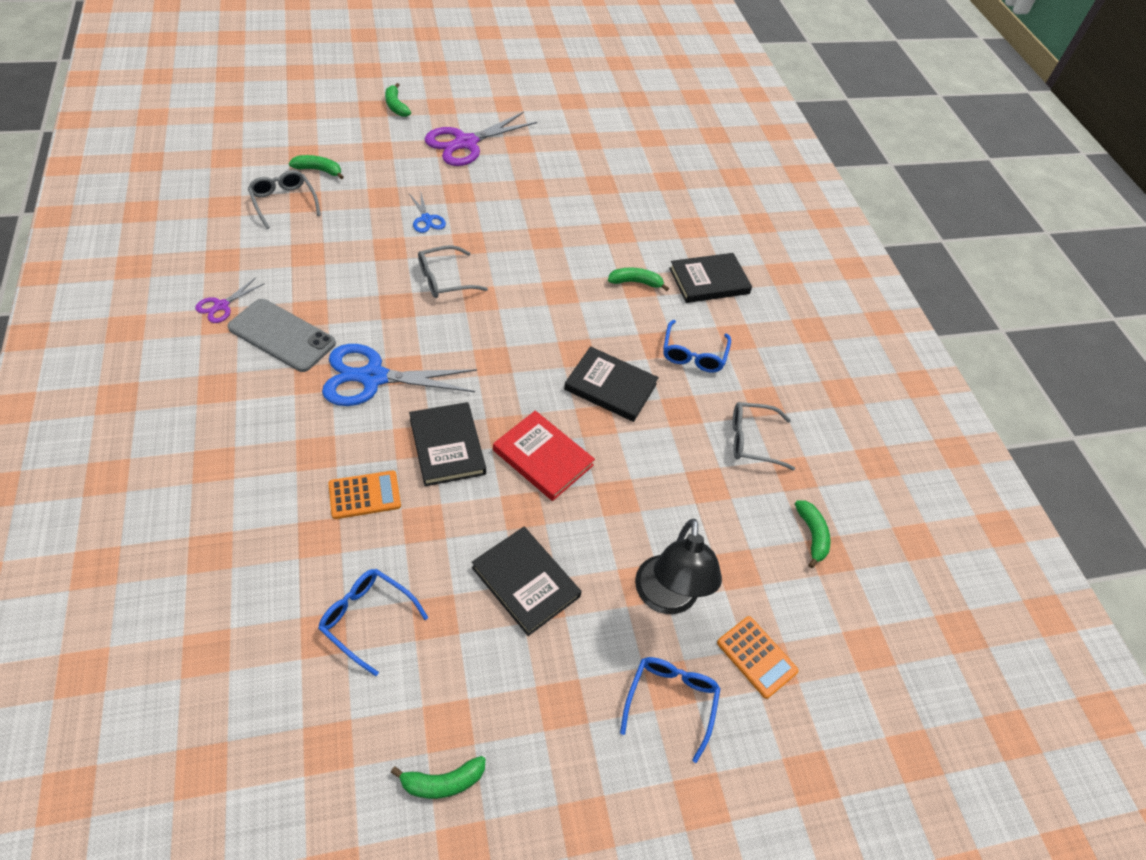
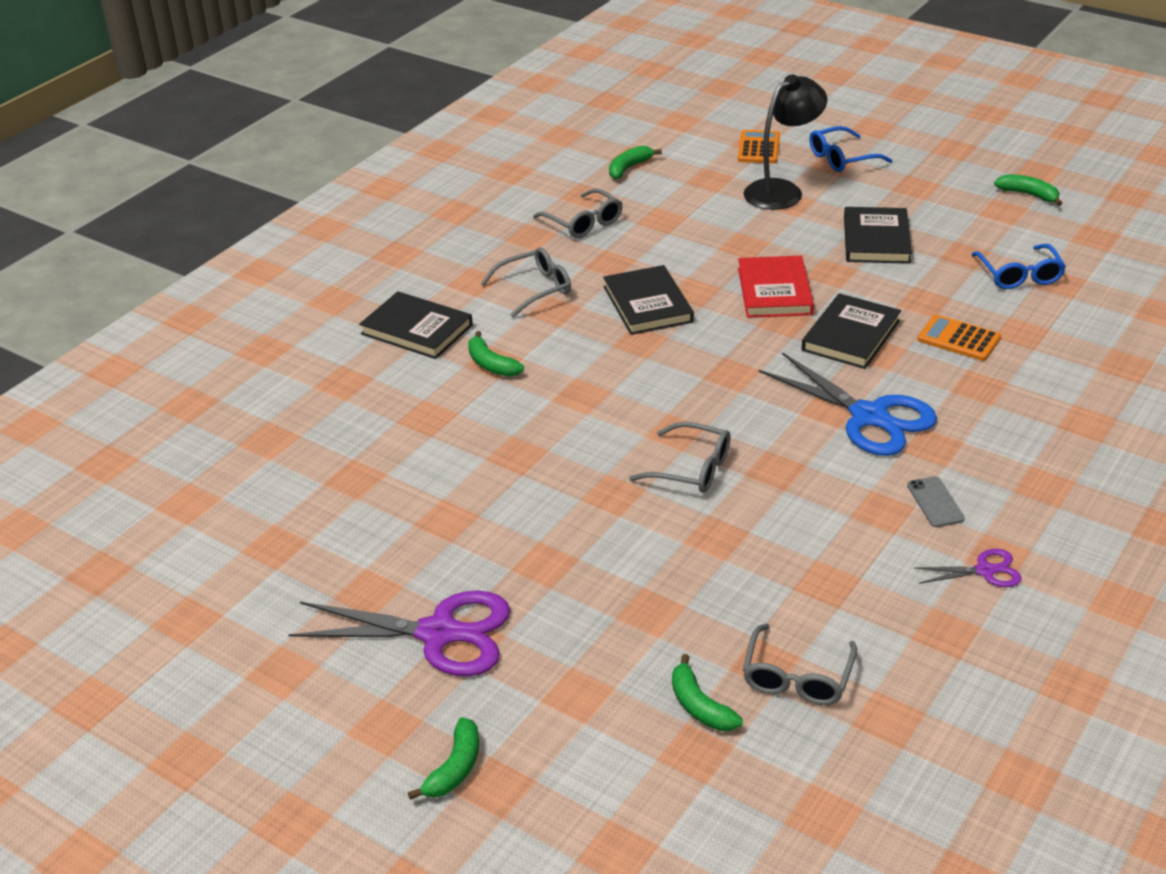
camera: 125 degrees left, 15 degrees down
grey phone [227,299,336,372] -> grey phone [907,476,965,527], size x0.50
blue scissors [409,193,446,233] -> none
blue glasses [663,320,731,372] -> grey glasses [481,247,571,317]

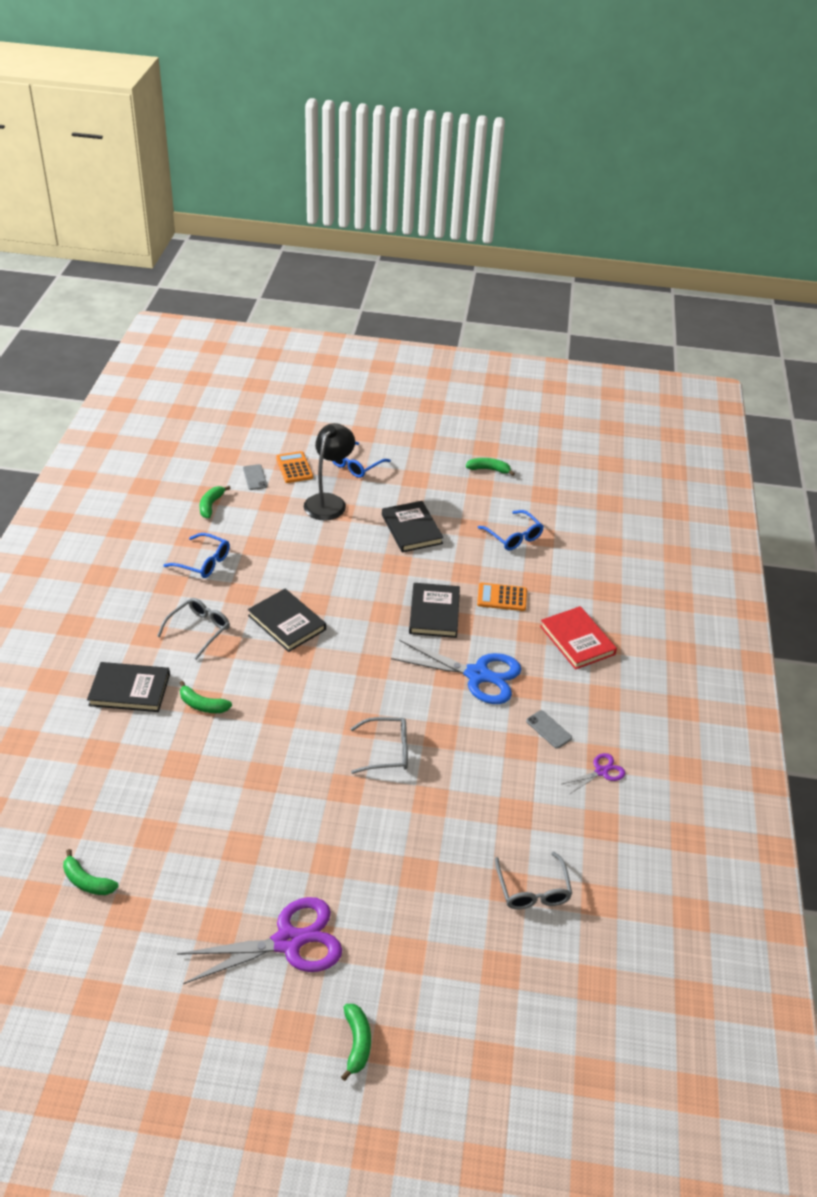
camera: 30 degrees left, 5 degrees up
grey glasses [533,189,622,238] -> blue glasses [163,533,230,578]
green banana [672,654,743,731] -> green banana moved to [63,849,119,895]
red book [738,256,814,318] -> red book moved to [540,606,617,670]
none -> grey phone [243,464,267,490]

